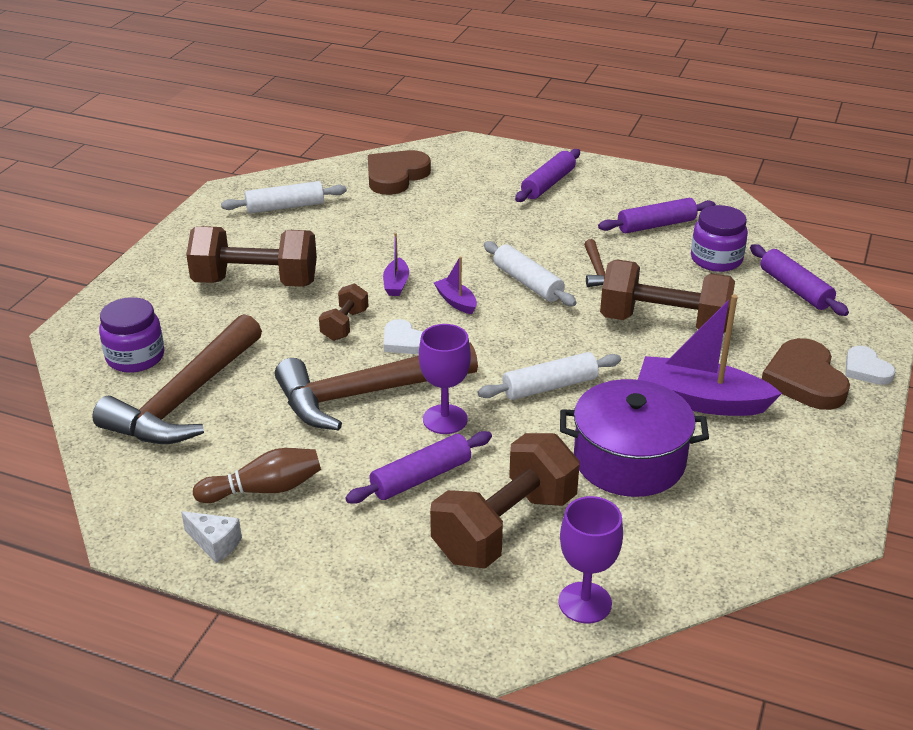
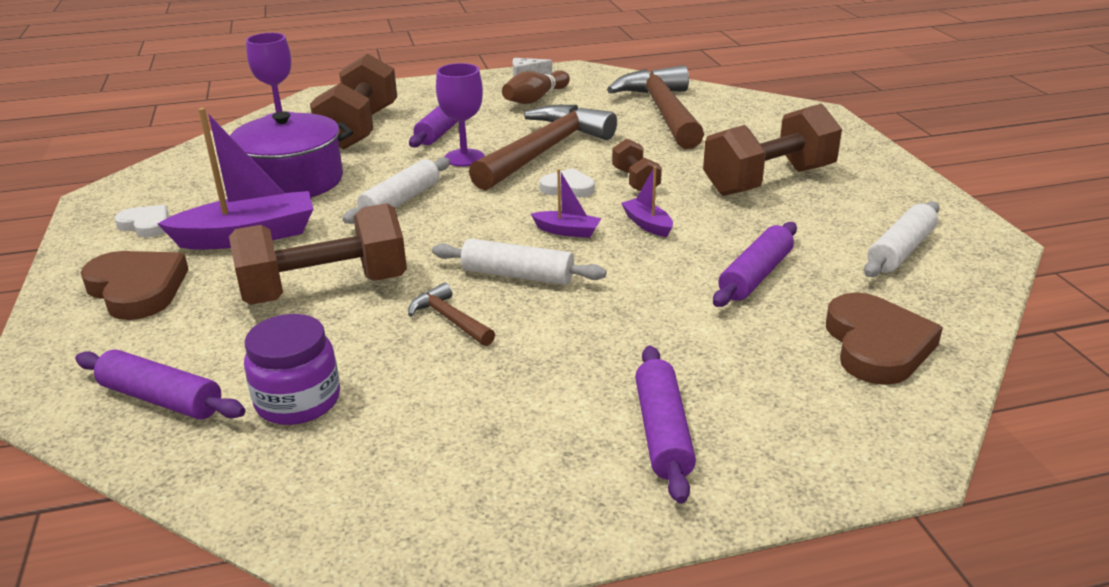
camera: 145 degrees right, 5 degrees down
purple jar [99,297,164,373] -> none
purple rolling pin [598,198,716,233] -> purple rolling pin moved to [713,222,797,307]
white heart [845,346,895,385] -> white heart moved to [114,205,169,237]

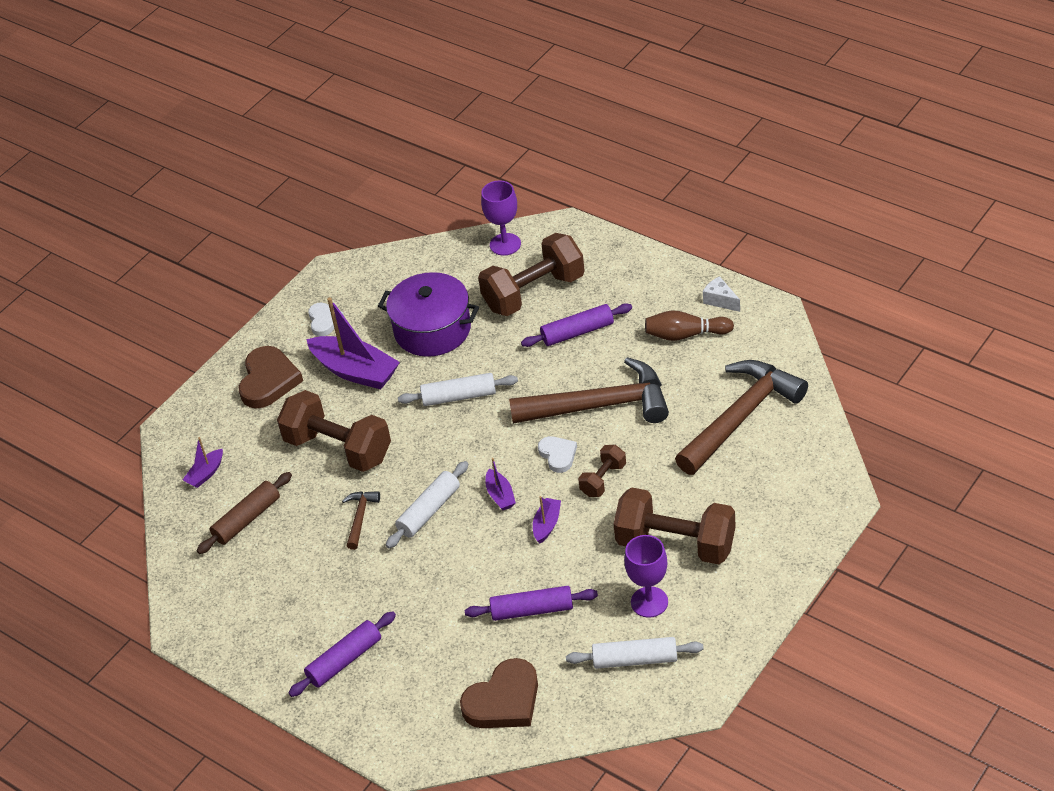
camera: 55 degrees right, 15 degrees up
purple rolling pin [75,349,245,419] -> purple boat [183,437,223,488]
purple jar [244,314,340,425] -> brown rolling pin [197,472,292,554]
white rolling pin [432,238,606,285] -> white rolling pin turned 60 degrees clockwise [386,461,468,548]
purple goblet [436,63,485,166] -> purple goblet moved to [624,535,668,618]

